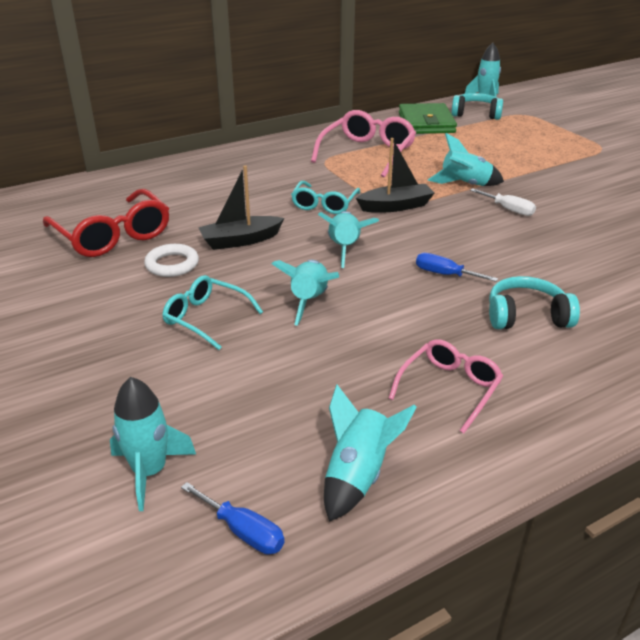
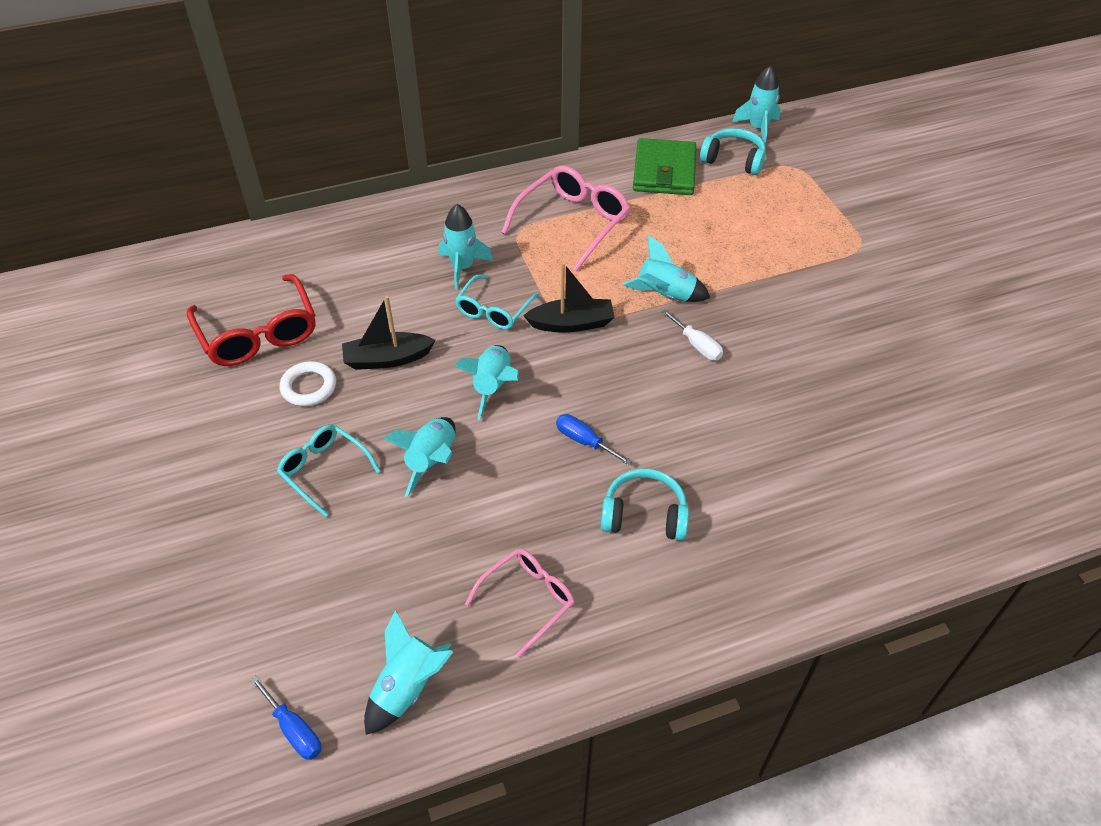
camera: 10 degrees right, 15 degrees up
turquoise rocket [110,377,196,511] -> turquoise rocket moved to [439,204,493,290]

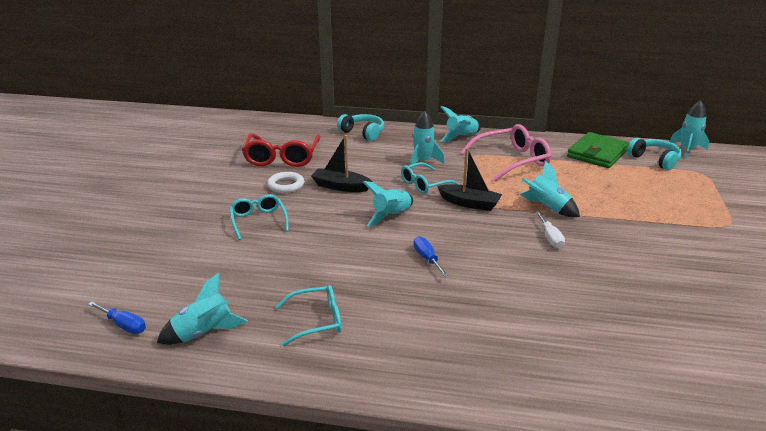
camera: 30 degrees right, 20 degrees down
blue screwdriver [250,676,321,760] -> blue screwdriver turned 45 degrees counterclockwise [88,302,146,334]
turquoise rocket [383,417,456,497] -> turquoise rocket moved to [441,106,481,142]
pink glasses [465,548,574,657] -> turquoise glasses [275,285,341,346]
turquoise headphones [601,469,689,541] -> turquoise headphones moved to [337,114,384,141]

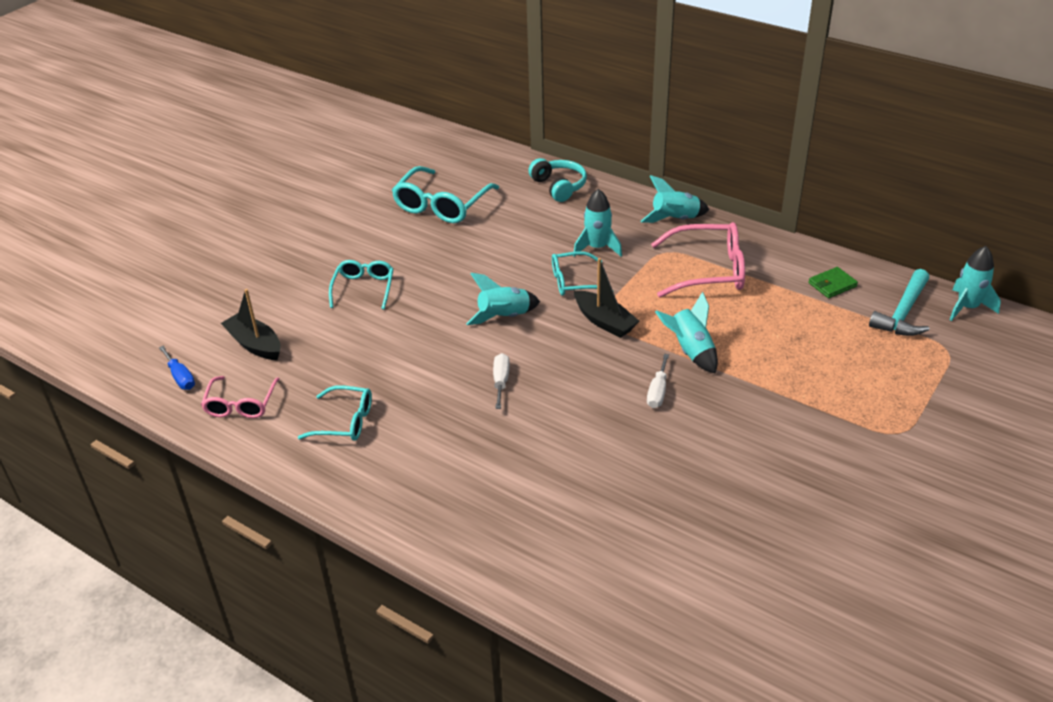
camera: 25 degrees right, 10 degrees up
turquoise rocket [157,273,248,345] -> pink glasses [201,376,280,418]
red glasses [242,133,321,167] -> turquoise glasses [392,166,499,223]
white ring [267,172,304,193] -> none
black boat [311,135,373,192] -> black boat moved to [221,289,281,360]
blue screwdriver [413,236,448,277] -> white screwdriver [493,353,510,409]
green wallet [567,132,629,168] -> green wallet [808,267,858,298], size x0.51
turquoise headphones [627,137,682,170] -> turquoise hammer [869,269,929,336]

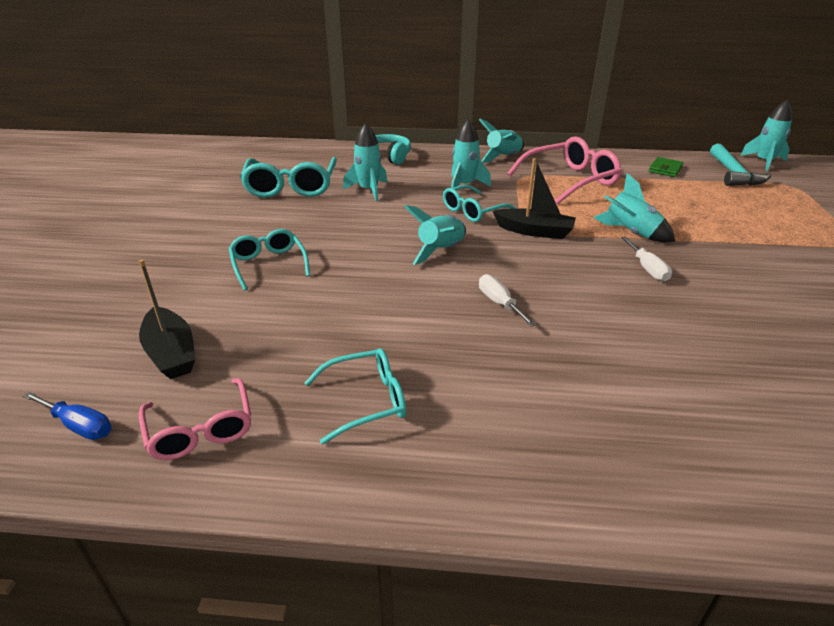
camera: 30 degrees left, 5 degrees down
black boat [221,289,281,360] -> black boat turned 135 degrees counterclockwise [139,259,195,379]
none -> turquoise rocket [343,123,387,202]

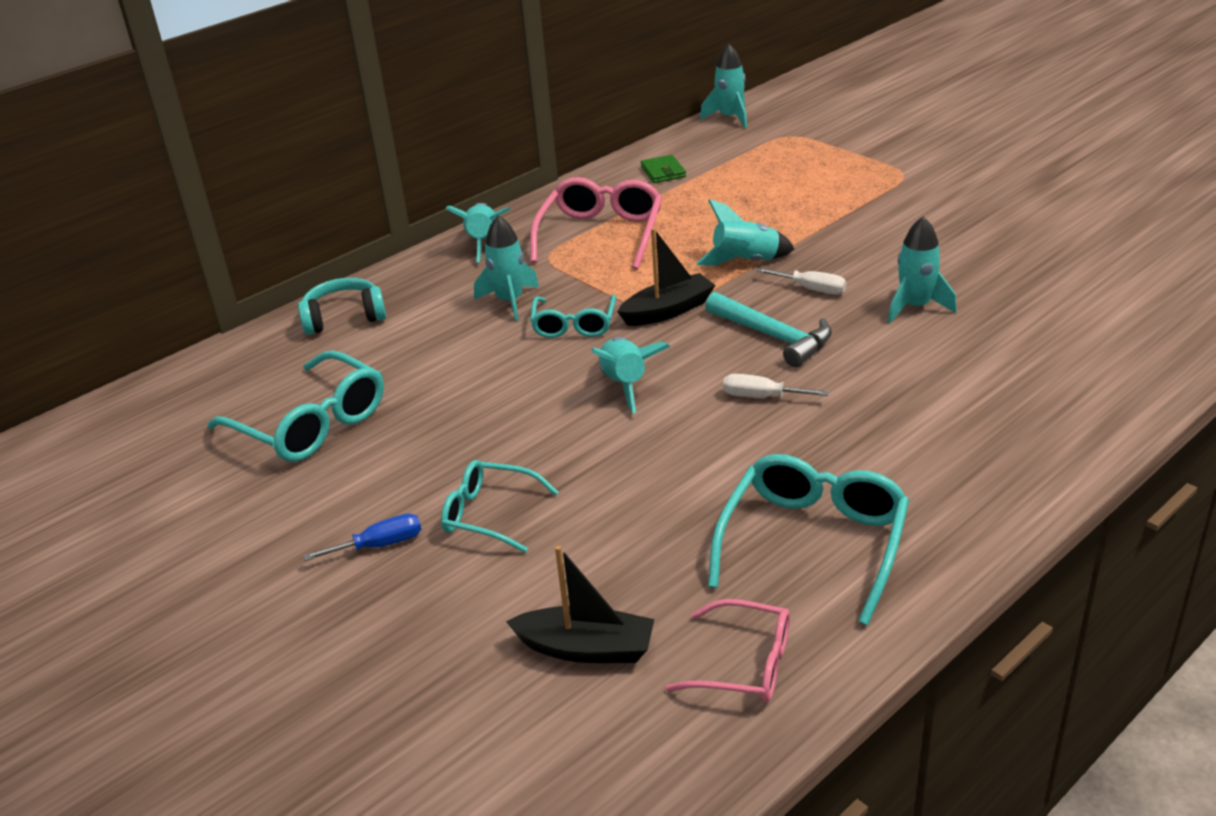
camera: 45 degrees left, 0 degrees up
blue screwdriver [23,392,112,440] -> blue screwdriver moved to [303,514,421,561]
turquoise glasses [304,348,406,444] -> turquoise glasses [708,454,909,625], size x1.61
turquoise rocket [343,123,387,202] -> turquoise rocket moved to [888,216,957,323]
turquoise hammer [710,144,772,186] -> turquoise hammer moved to [705,292,832,367]

